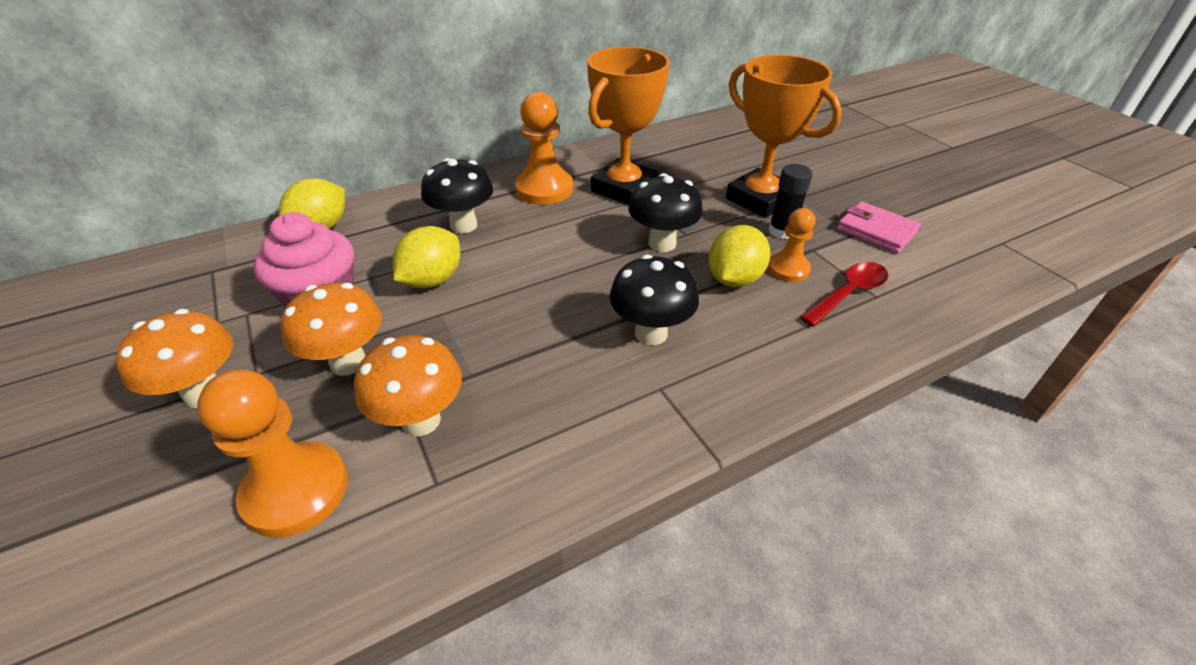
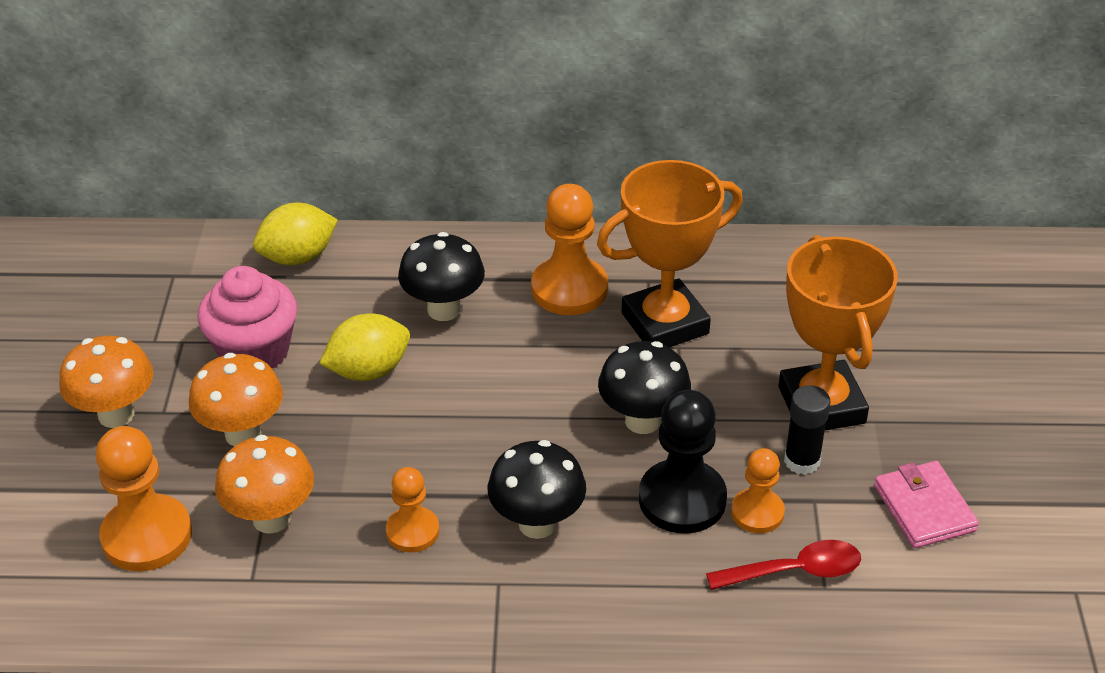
camera: 30 degrees right, 0 degrees up
yellow lemon [708,225,770,287] -> black pawn [639,390,727,534]
none -> orange pawn [386,467,439,552]

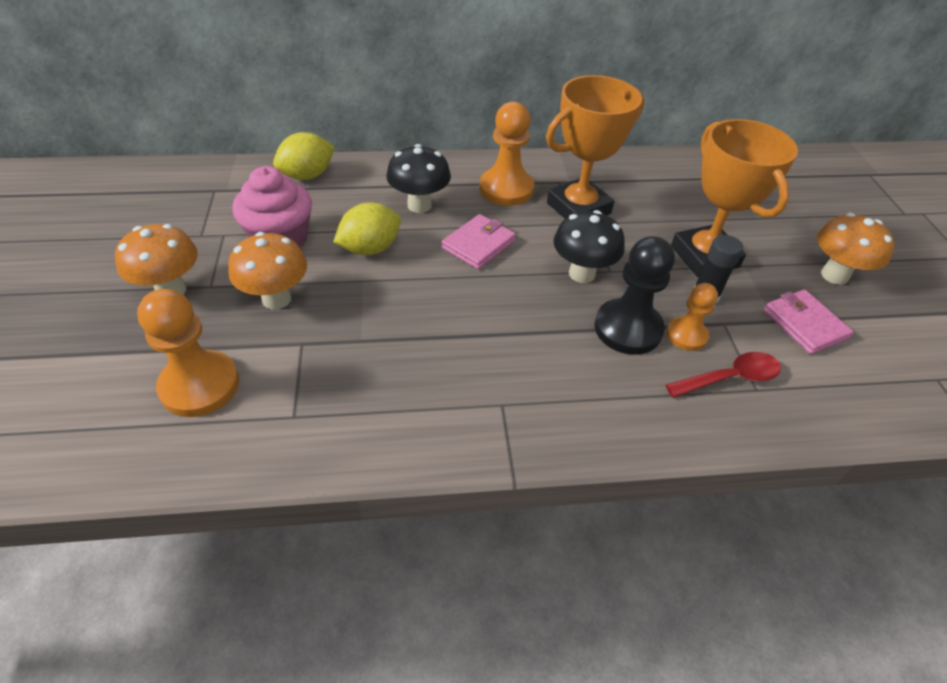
camera: 10 degrees left, 5 degrees up
orange mushroom [215,435,314,534] -> orange mushroom moved to [817,213,894,285]
orange pawn [386,467,439,552] -> none
black mushroom [488,440,586,539] -> none
none -> pink wallet [442,214,516,269]

